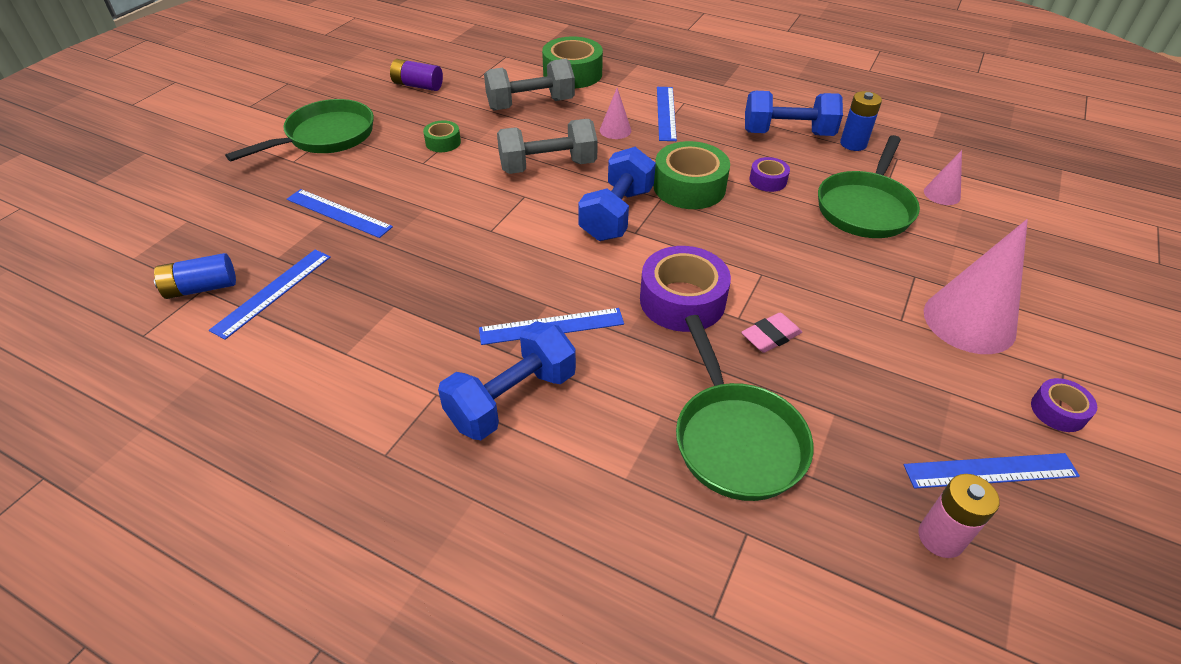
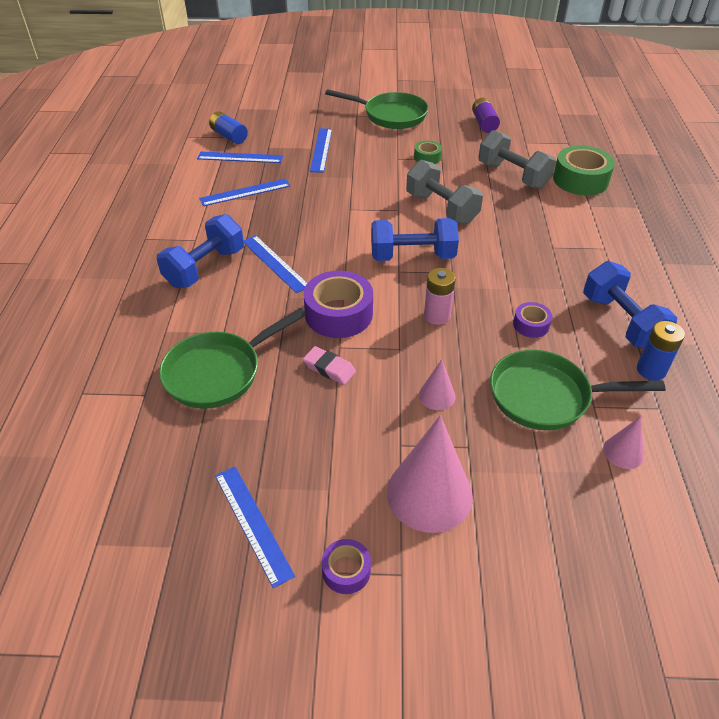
camera: 65 degrees right, 0 degrees up
blue dumbbell [438,321,576,440] -> blue dumbbell turned 75 degrees counterclockwise [156,214,244,288]
pink cone [600,88,631,139] -> pink cone moved to [419,359,456,410]
green tape [653,141,730,209] -> none
blue ruler [657,87,677,141] -> blue ruler moved to [199,178,290,206]
pink battery [918,474,1000,558] -> pink battery moved to [424,268,456,325]

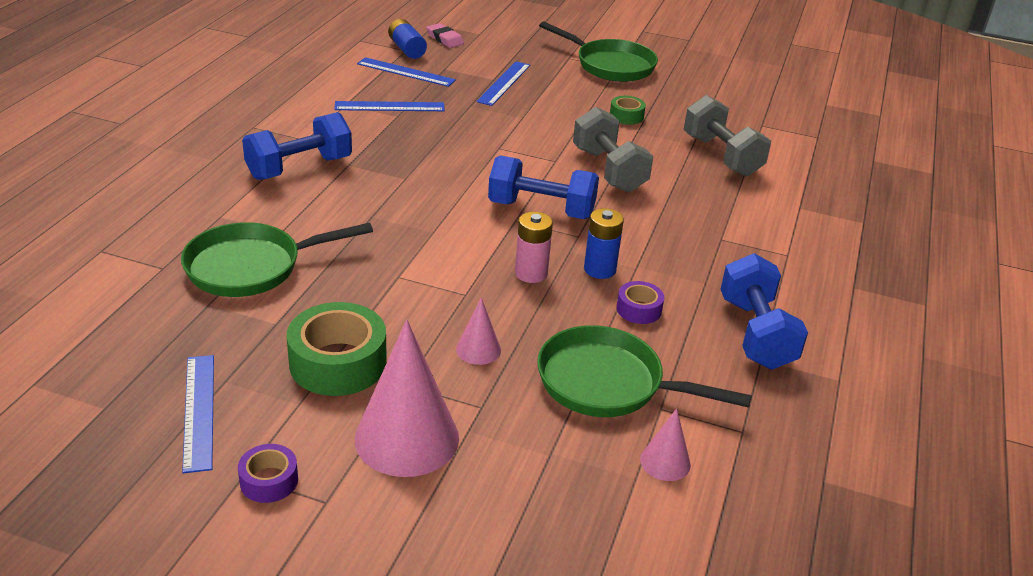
camera: 15 degrees right, 10 degrees down
blue ruler [244,235,307,293] -> none
pink eraser [303,346,356,385] -> pink eraser moved to [426,23,464,48]
purple tape [304,271,373,338] -> none
purple battery [472,98,500,133] -> none
green tape [553,145,615,195] -> green tape moved to [287,302,387,396]
blue battery [637,321,685,381] -> blue battery moved to [584,208,624,279]

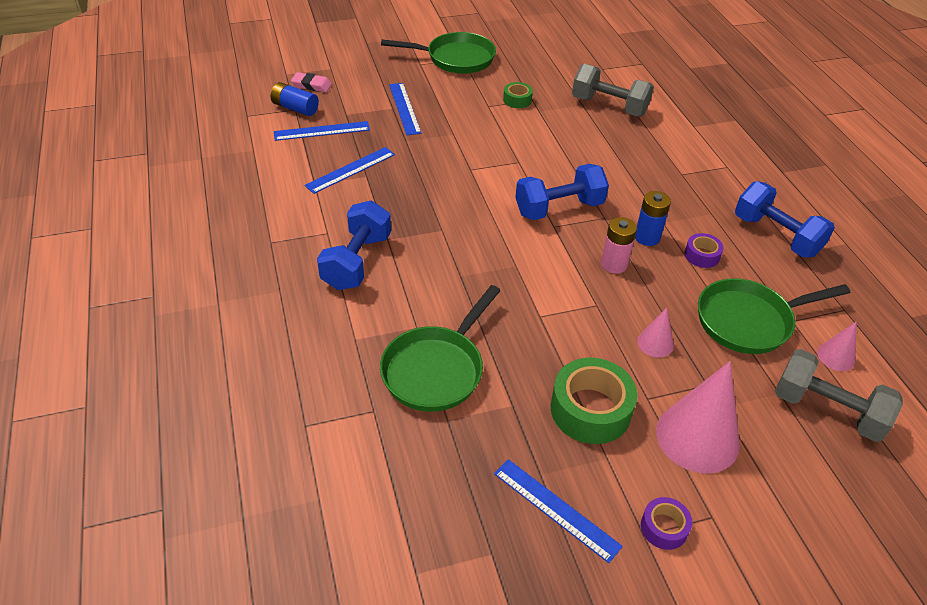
camera: 35 degrees left, 10 degrees up
grey dumbbell [573,107,653,193] -> grey dumbbell moved to [775,349,903,442]

